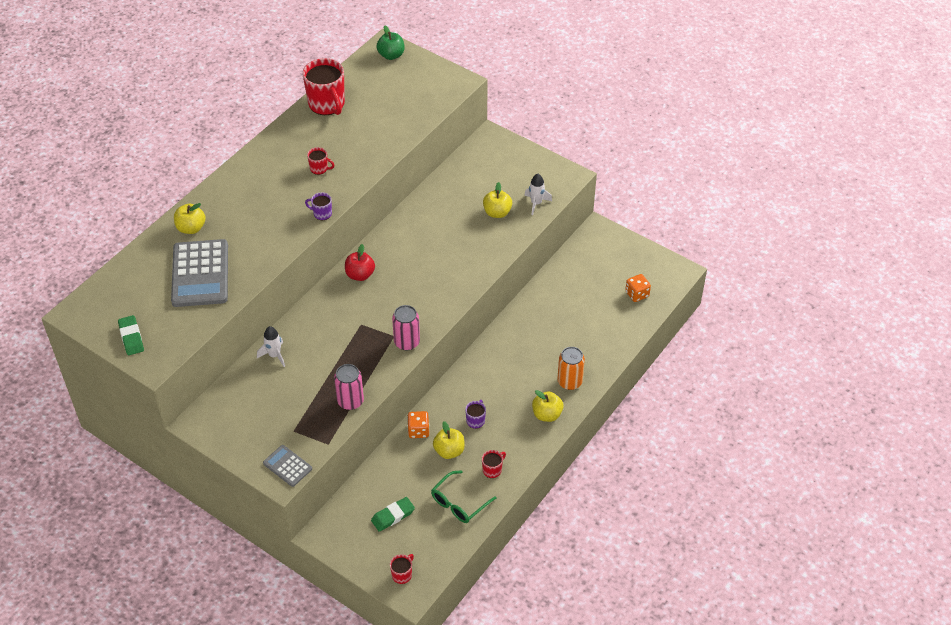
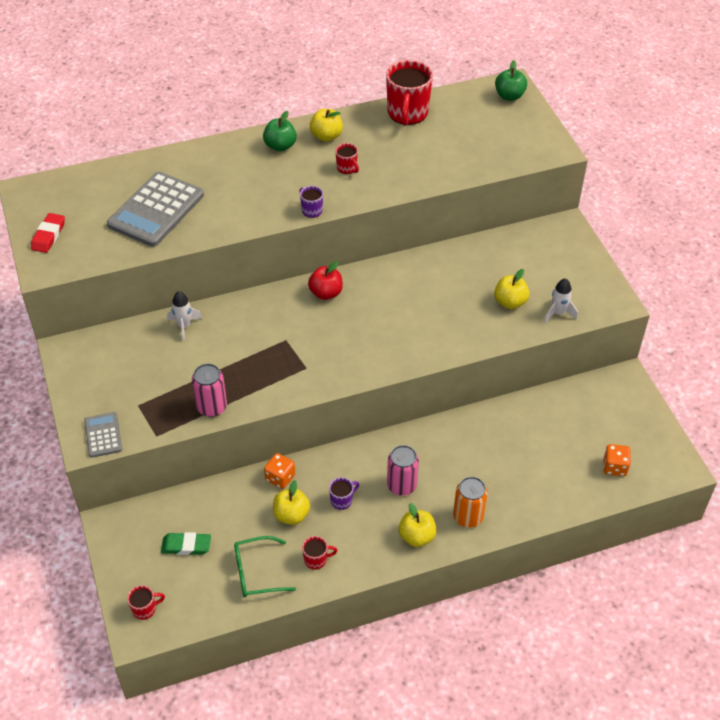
camera: 35 degrees right, 0 degrees up
green eraser [118,315,144,355] -> red eraser [31,213,65,253]
yellow apple [174,203,206,234] -> yellow apple moved to [310,109,343,142]
pink can [392,305,420,350] -> pink can moved to [387,445,419,496]
none -> green apple [263,111,297,152]

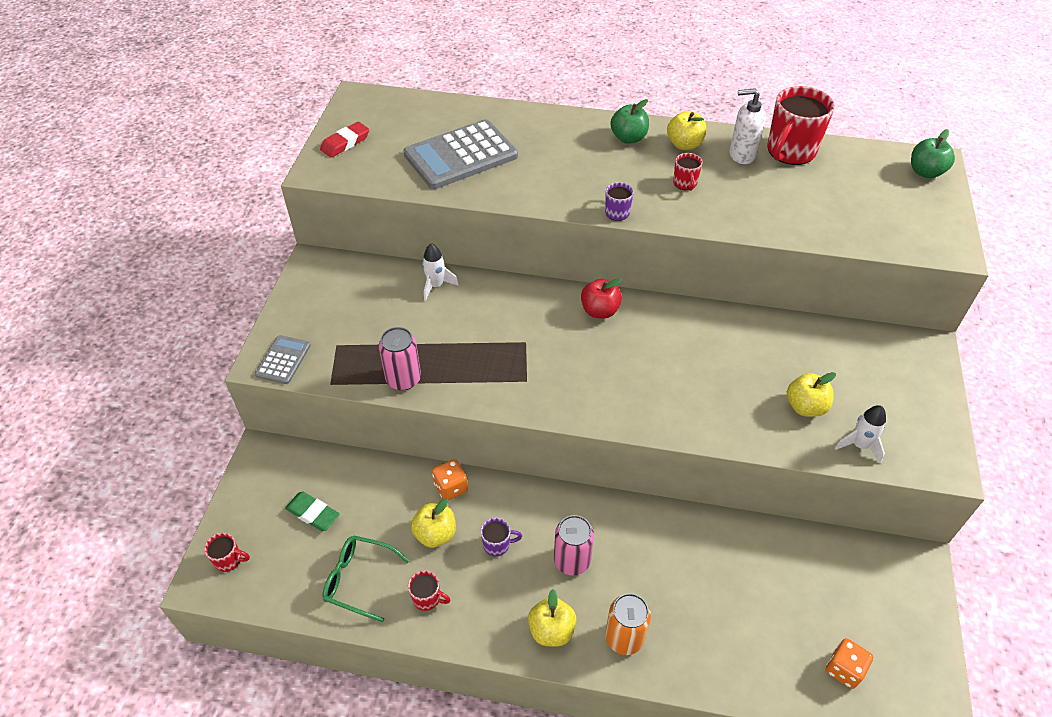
camera: 30 degrees right, 0 degrees up
none -> white soap dispenser [730,88,766,164]

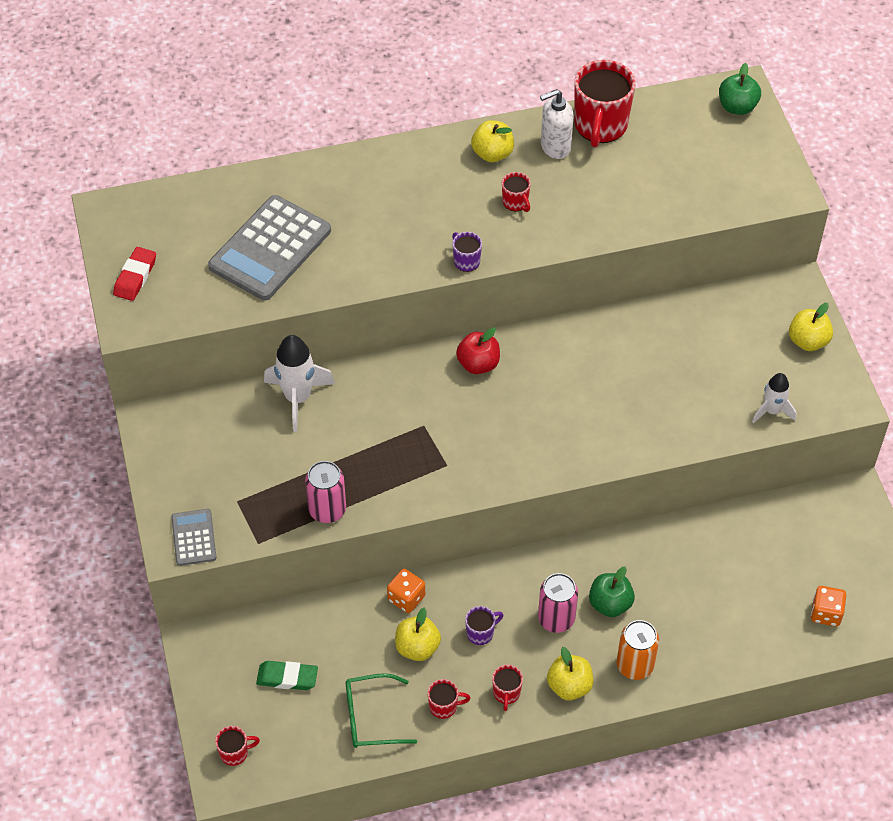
camera: 25 degrees left, 5 degrees up
white rocket [422,243,459,301] -> white rocket [264,335,335,432], size x1.62
green apple [610,99,649,144] -> green apple moved to [589,567,635,617]
yellow apple [787,372,836,417] -> yellow apple moved to [789,303,833,351]
none -> red mug [492,665,523,711]

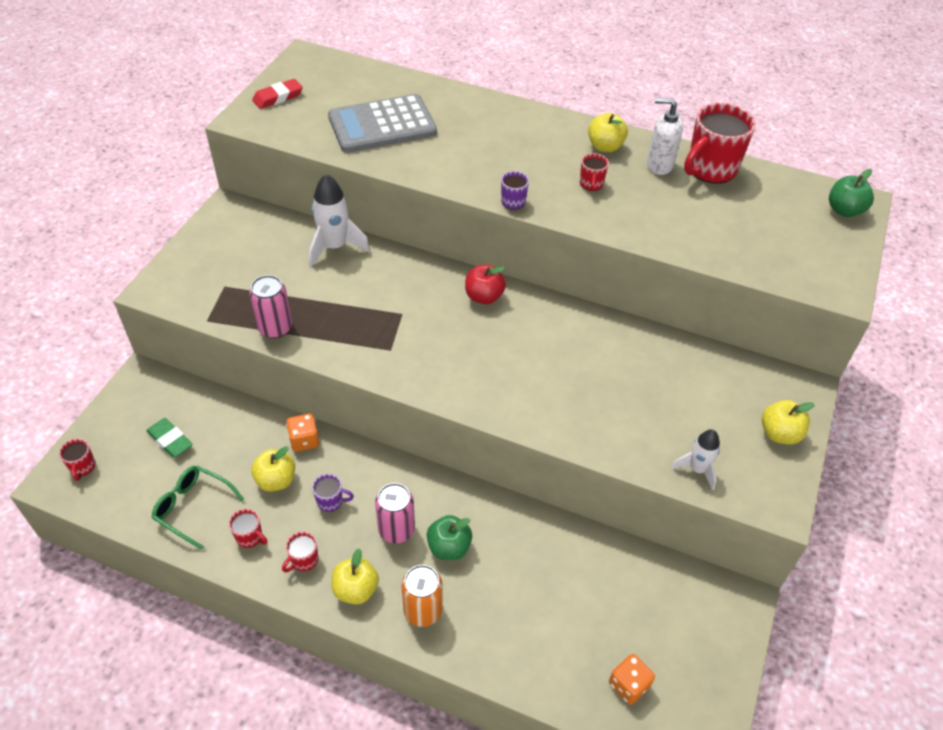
camera: 35 degrees right, 5 degrees down
grey calculator [171,509,217,566] -> none
red mug [215,726,260,766] -> red mug turned 60 degrees clockwise [59,439,96,481]

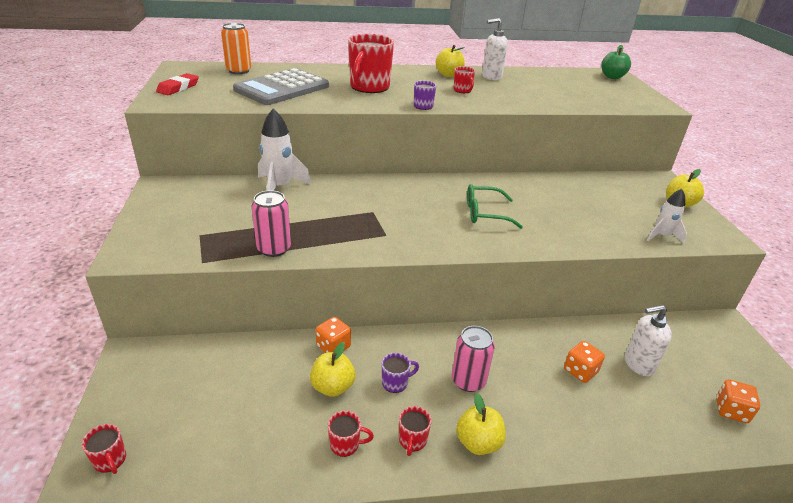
camera: 30 degrees left, 15 degrees down
green eraser [146,418,193,458] -> none
green glasses [152,466,244,550] -> green glasses moved to [467,184,523,229]
orange can [401,565,443,627] -> orange can moved to [221,23,251,74]
green apple [427,515,472,560] -> none
red apple [465,264,506,304] -> none
red mug [684,103,756,184] -> red mug moved to [348,34,394,93]
none -> orange dice [564,341,605,383]
none -> white soap dispenser [625,305,672,376]

